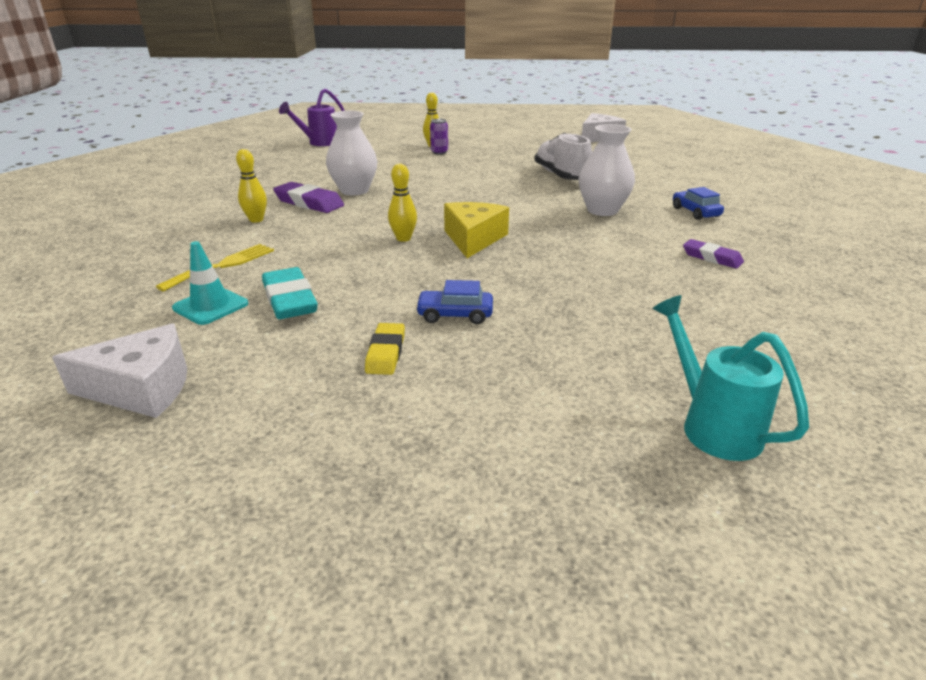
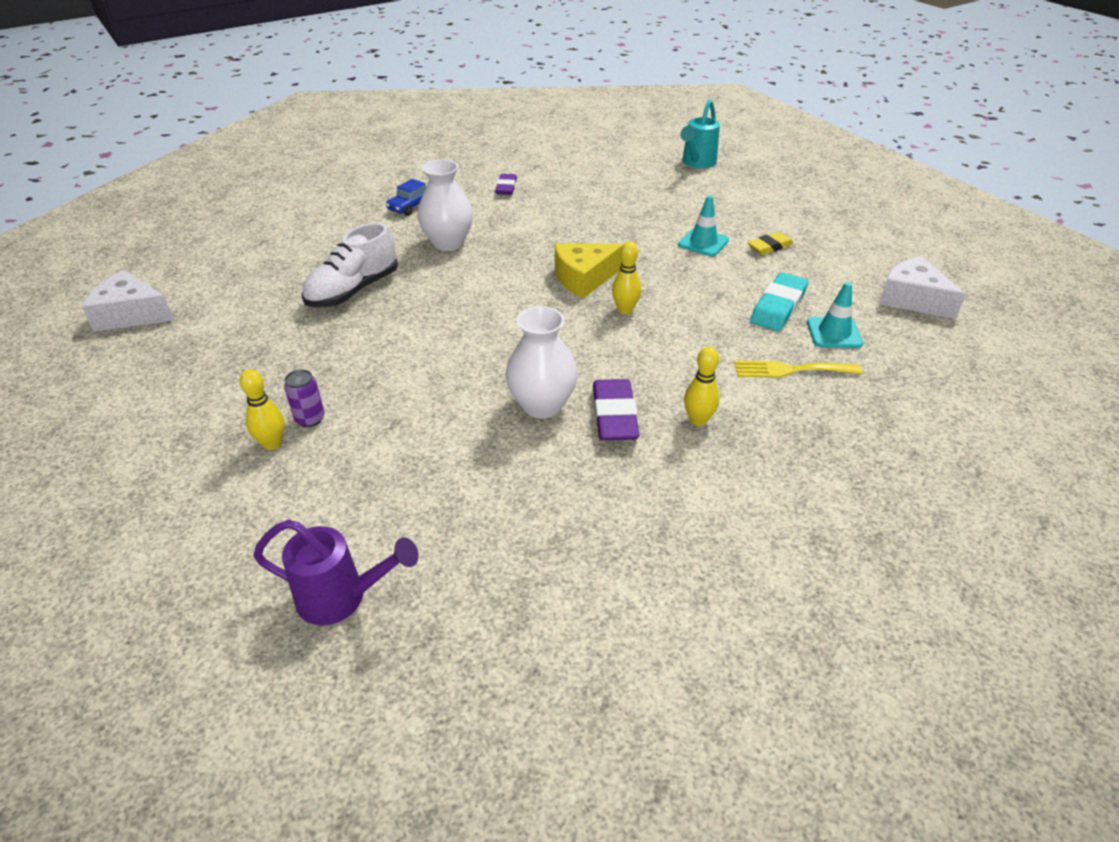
camera: 125 degrees left, 10 degrees up
blue car [415,280,493,324] -> turquoise traffic cone [678,195,729,256]

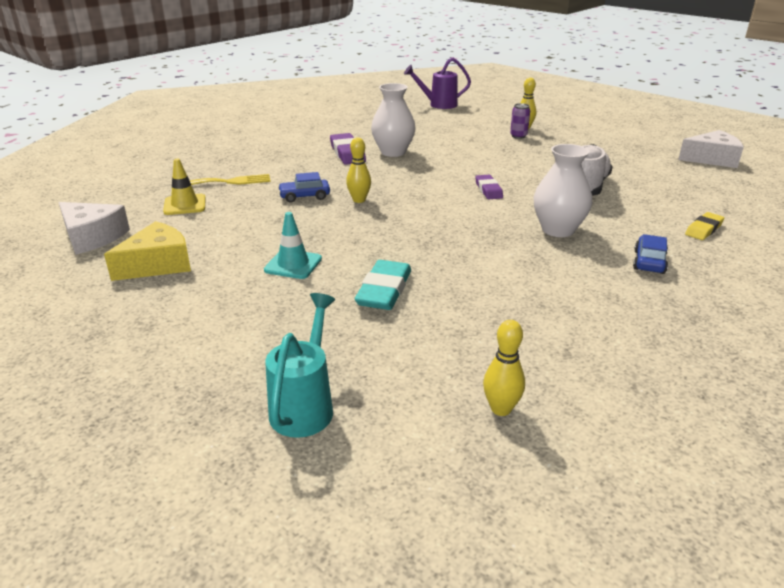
camera: 165 degrees right, 10 degrees down
purple eraser [495,174,517,195] -> purple eraser moved to [475,175,503,199]
yellow cheese [555,243,623,299] -> yellow cheese moved to [104,221,191,281]
yellow bowling pin [684,346,720,426] -> yellow bowling pin moved to [483,320,525,416]
yellow eraser [748,232,794,255] -> yellow eraser moved to [685,212,724,240]
turquoise eraser [750,272,808,331] -> turquoise eraser moved to [355,260,411,310]
turquoise traffic cone [807,282,863,348] -> yellow traffic cone [163,159,206,215]
none -> blue car [278,172,330,203]

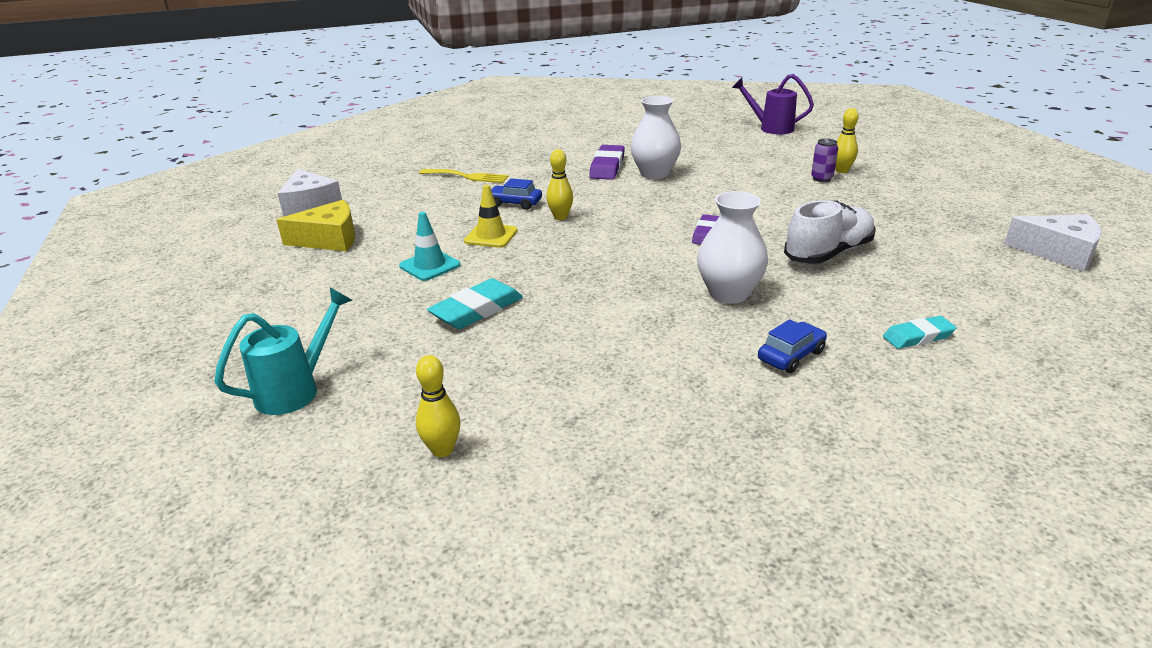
camera: 30 degrees right, 0 degrees up
yellow traffic cone [163,159,206,215] -> yellow traffic cone moved to [464,185,518,248]
yellow eraser [685,212,724,240] -> turquoise eraser [883,316,957,349]

